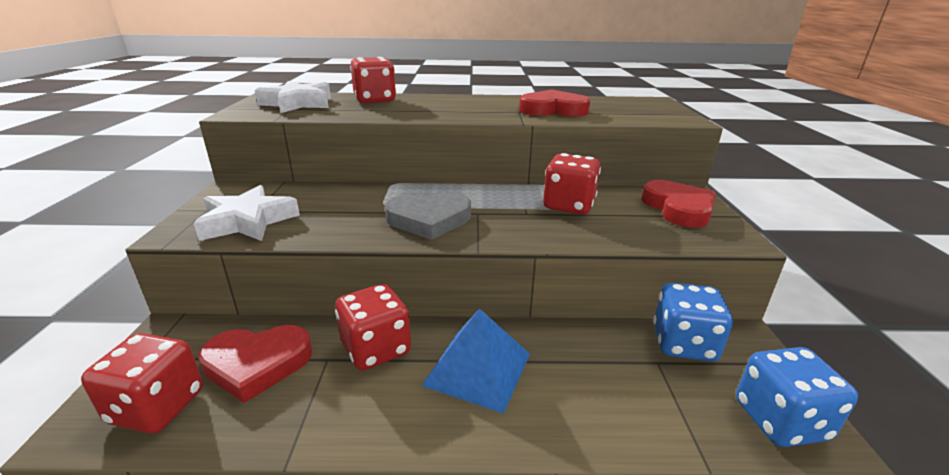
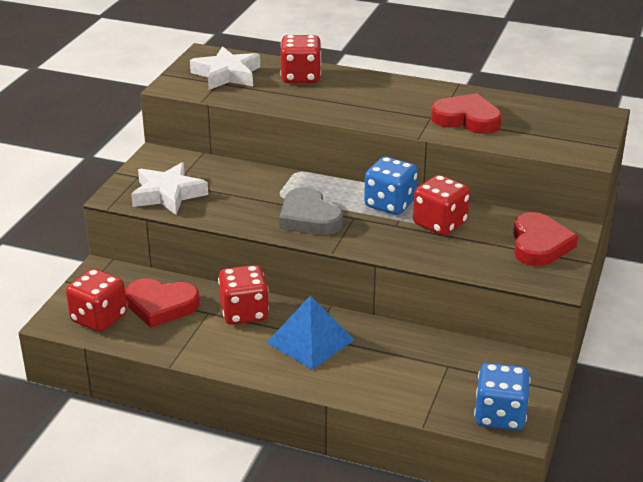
camera: 20 degrees right, 5 degrees up
grey heart [385,192,471,240] -> grey heart turned 45 degrees clockwise [279,187,343,235]
blue dice [653,282,733,362] -> blue dice moved to [364,157,418,215]

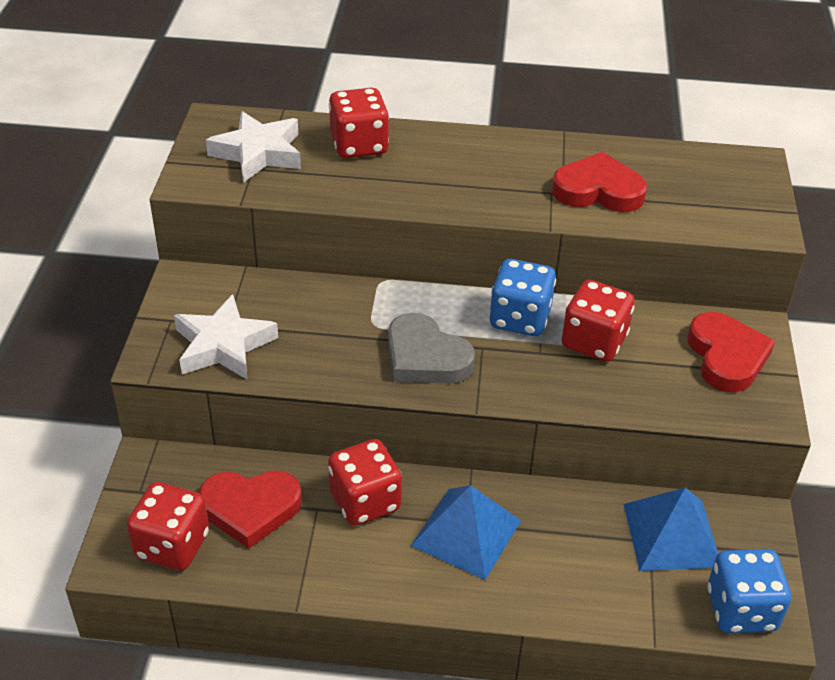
camera: 15 degrees left, 10 degrees up
none -> blue pyramid [624,488,718,571]

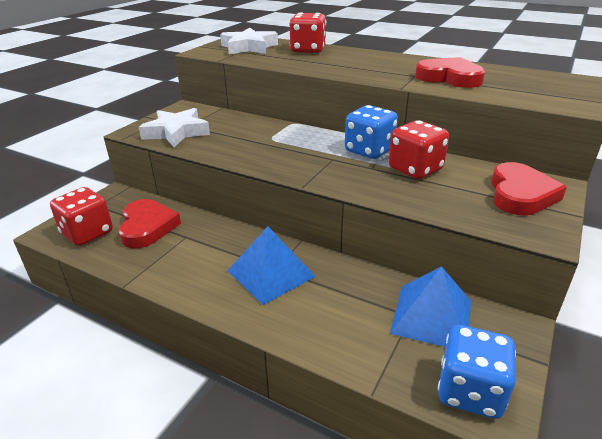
camera: 25 degrees right, 10 degrees down
red heart [198,470,302,549] -> red heart turned 120 degrees counterclockwise [118,199,181,248]
red dice [328,439,402,526] -> none
grey heart [388,313,475,384] -> none

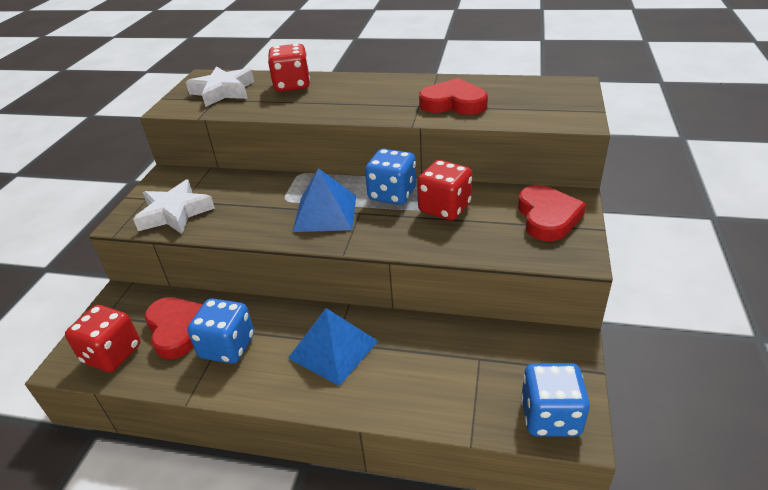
camera: 15 degrees left, 5 degrees up
blue pyramid [390,266,471,347] -> blue pyramid moved to [293,168,356,232]
none -> blue dice [187,298,254,364]

